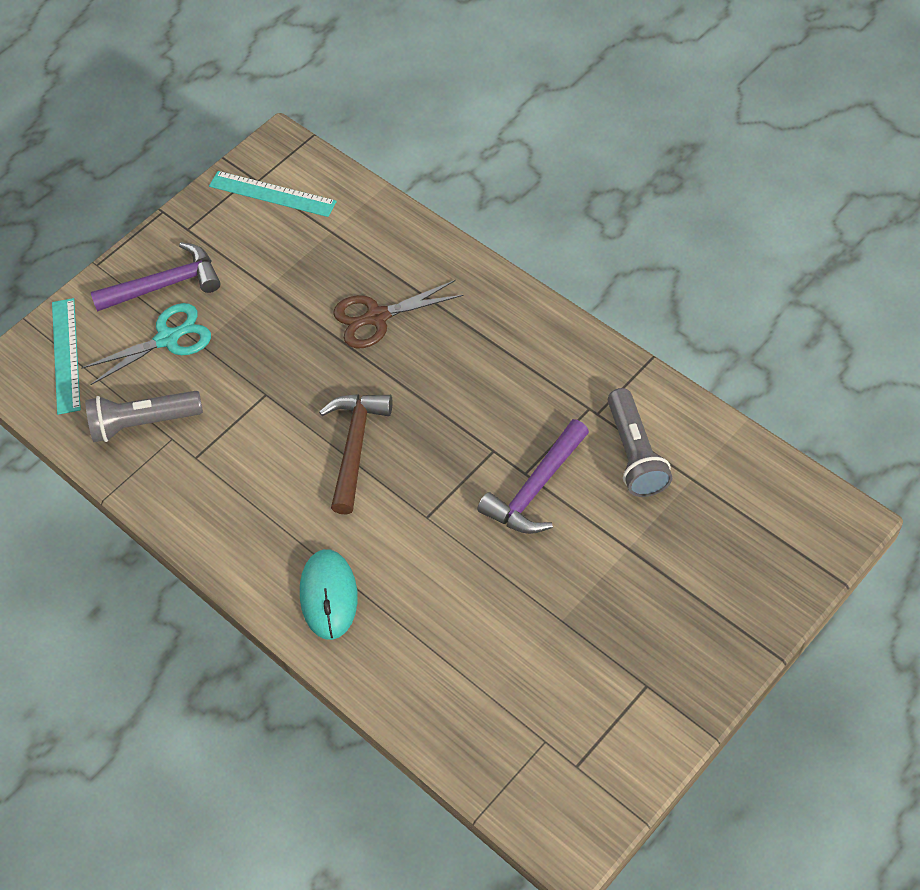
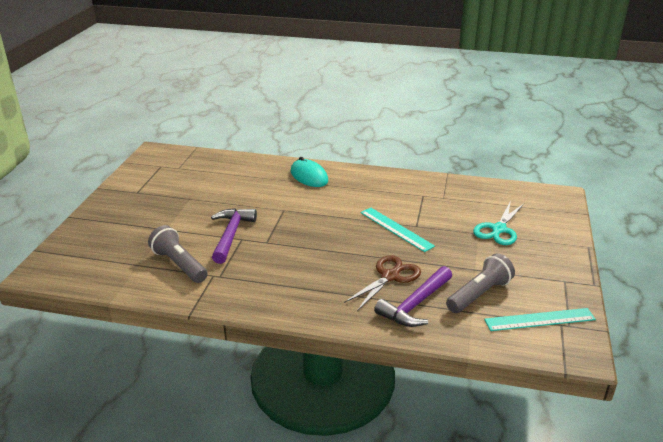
camera: 145 degrees right, 25 degrees down
turquoise ruler [52,298,81,415] -> turquoise ruler moved to [361,208,435,252]
grey flashlight [85,391,203,442] -> grey flashlight moved to [446,253,515,313]
purple hammer [91,242,220,311] -> purple hammer moved to [374,266,452,327]
brown hammer [319,394,392,515] -> none

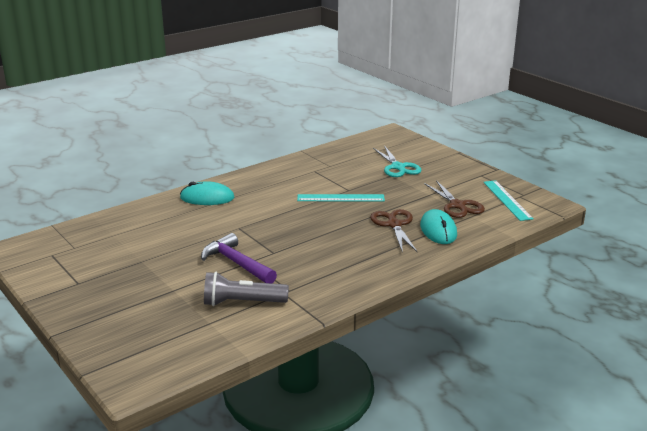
camera: 50 degrees left, 5 degrees down
purple hammer [374,266,452,327] -> turquoise mouse [420,209,457,244]
grey flashlight [446,253,515,313] -> brown scissors [424,180,485,218]
turquoise ruler [484,308,596,331] -> turquoise ruler turned 45 degrees counterclockwise [483,180,534,221]

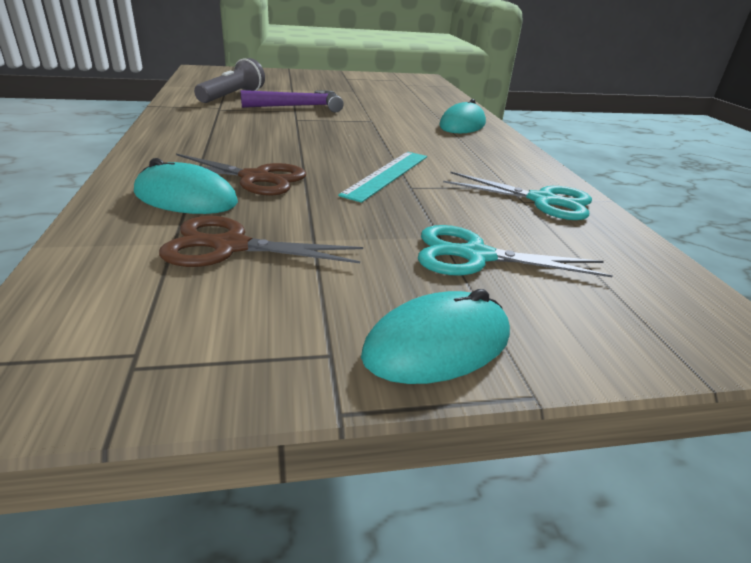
camera: 115 degrees right, 5 degrees up
turquoise ruler [483,180,534,221] -> none
none -> turquoise mouse [361,289,510,384]
none -> turquoise scissors [443,172,592,220]

